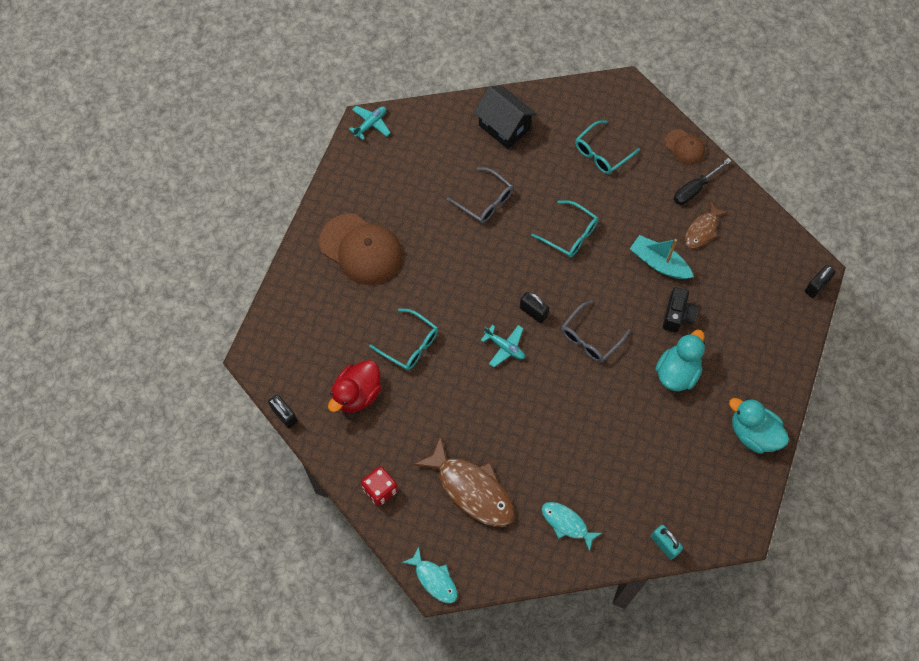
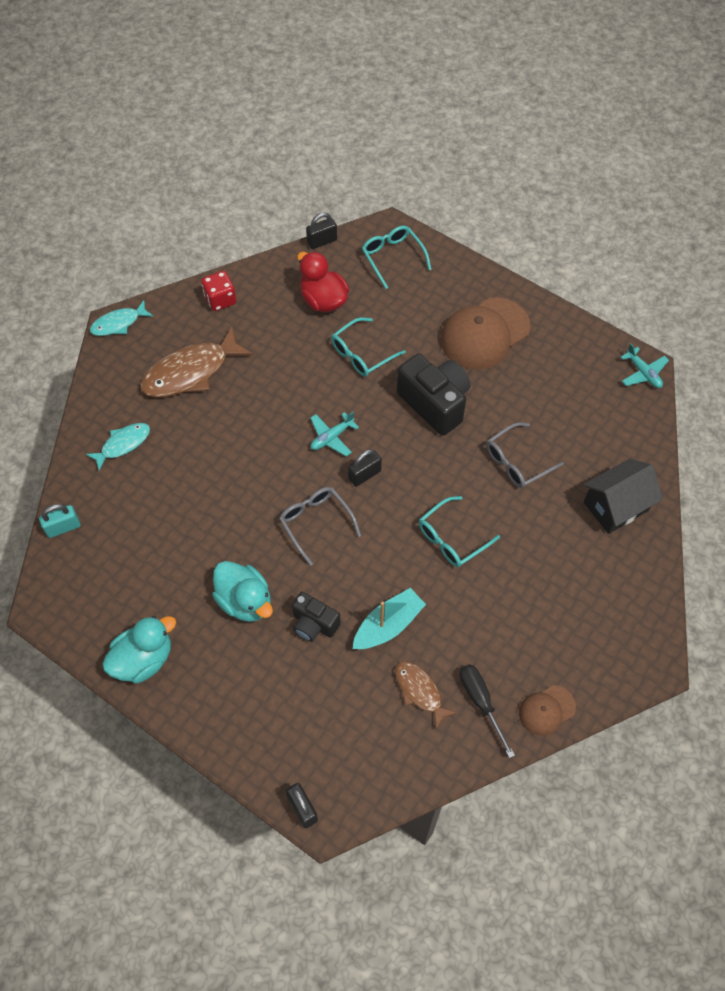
camera: 105 degrees right, 5 degrees down
turquoise glasses [575,120,640,174] -> turquoise glasses moved to [362,226,432,289]
none -> black camera [397,354,470,436]

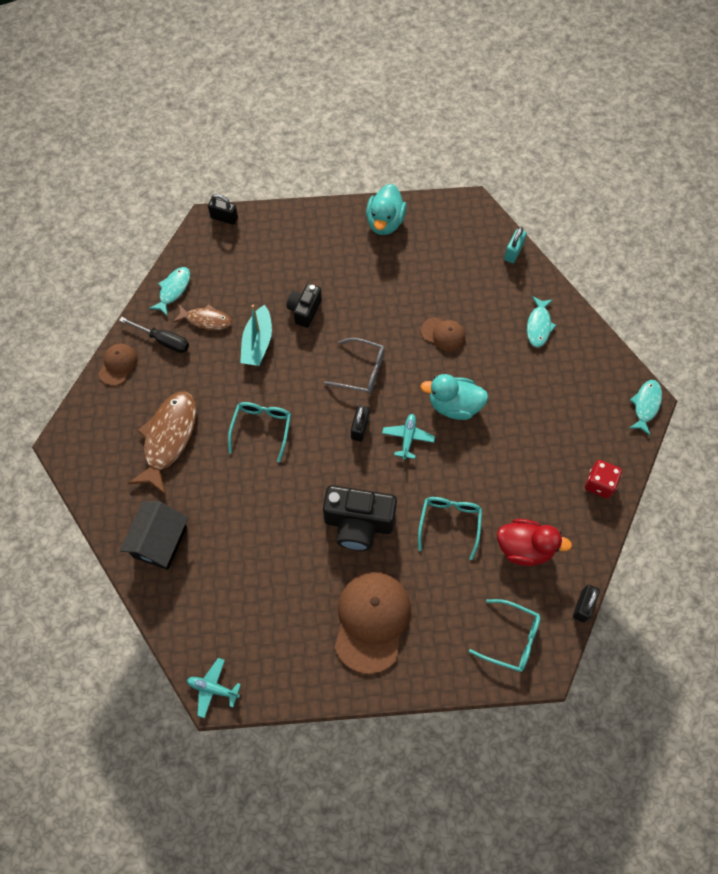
camera: 140 degrees right, 5 degrees up
brown fish [140,327,253,397] -> brown fish moved to [128,391,197,495]
turquoise duck [212,561,273,622] -> turquoise duck moved to [420,374,489,420]
black camera [292,592,341,642] -> black camera turned 60 degrees counterclockwise [286,283,322,328]
grey glasses [486,422,564,488] -> none
none -> turquoise fish [149,267,190,317]
none -> brown cap [421,317,465,351]

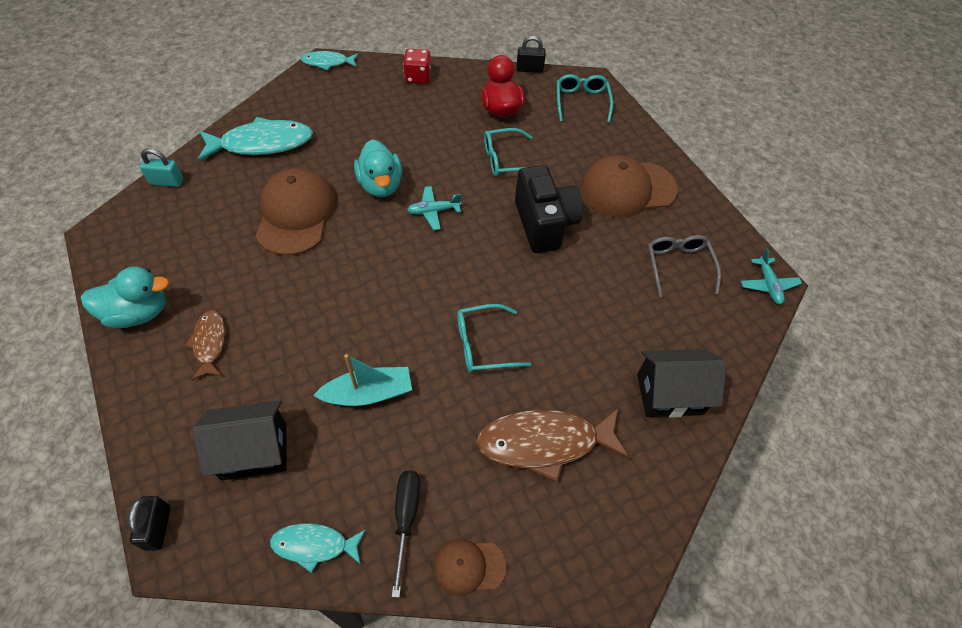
camera: 115 degrees left, 10 degrees down
brown fish [173,304,232,330] -> brown fish moved to [185,310,225,380]
black camera [286,283,322,328] -> none
grey glasses [324,338,385,394] -> grey glasses moved to [648,235,721,298]
black padlock [351,405,369,442] -> none
brown cap [421,317,465,351] -> brown cap [255,168,336,255], size x1.95
turquoise fish [527,296,556,347] -> turquoise fish [198,117,313,161], size x1.77
none -> black house [192,400,287,481]

